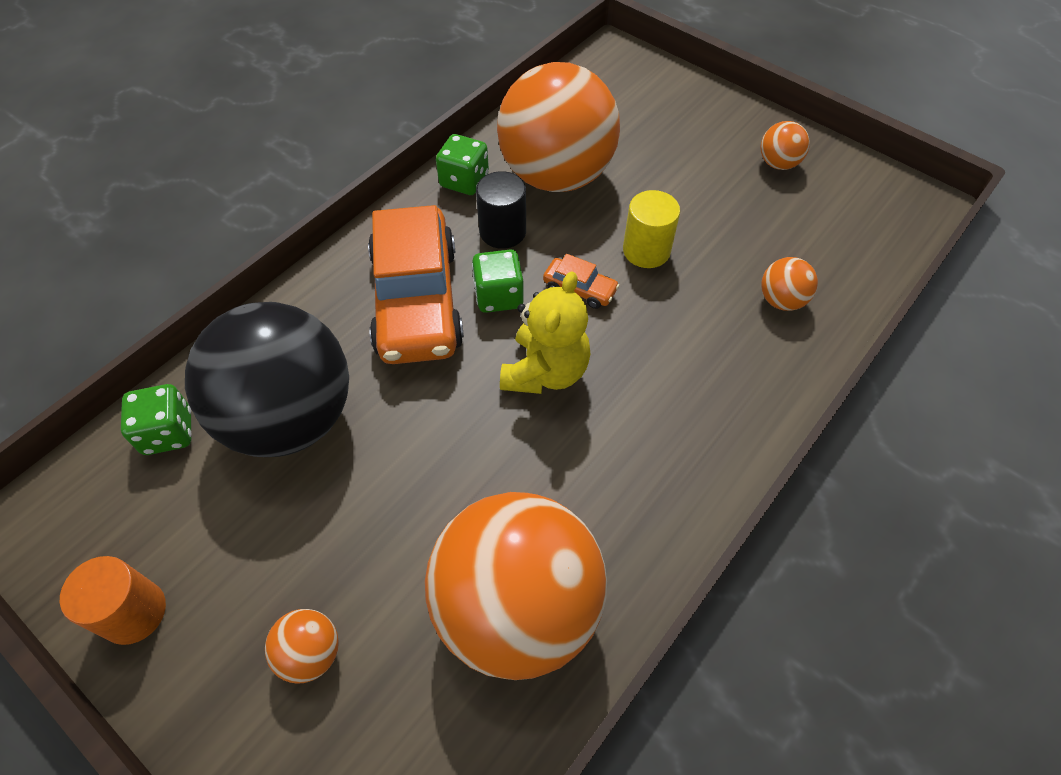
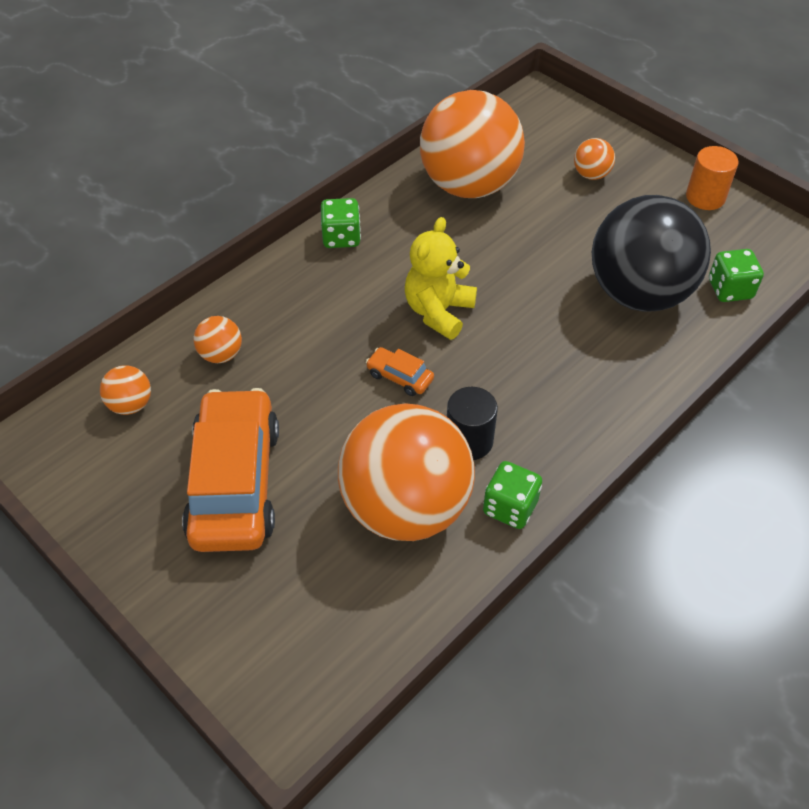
camera: 175 degrees left, 5 degrees down
orange car [368,205,464,364] -> orange car moved to [182,388,279,552]
green dice [472,249,524,313] -> green dice moved to [321,198,361,248]
yellow cylinder [623,190,680,268] -> none
orange ball [760,121,810,170] -> orange ball moved to [100,366,151,415]

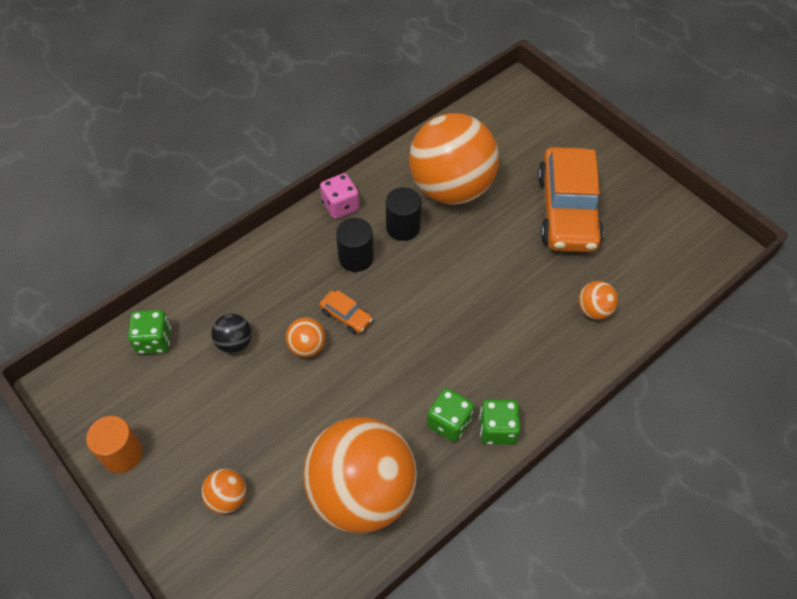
camera: 175 degrees left, 5 degrees up
orange ball [100,366,151,415] -> orange ball moved to [286,318,326,357]
orange car [366,347,434,396] -> orange car moved to [319,290,373,334]
yellow teddy bear [405,217,477,340] -> none
green dice [483,461,542,529] -> green dice moved to [427,388,474,442]
black ball [592,195,711,312] -> black ball [211,314,252,353], size x0.40
none -> pink dice [320,173,360,219]
none -> black cylinder [336,218,374,272]

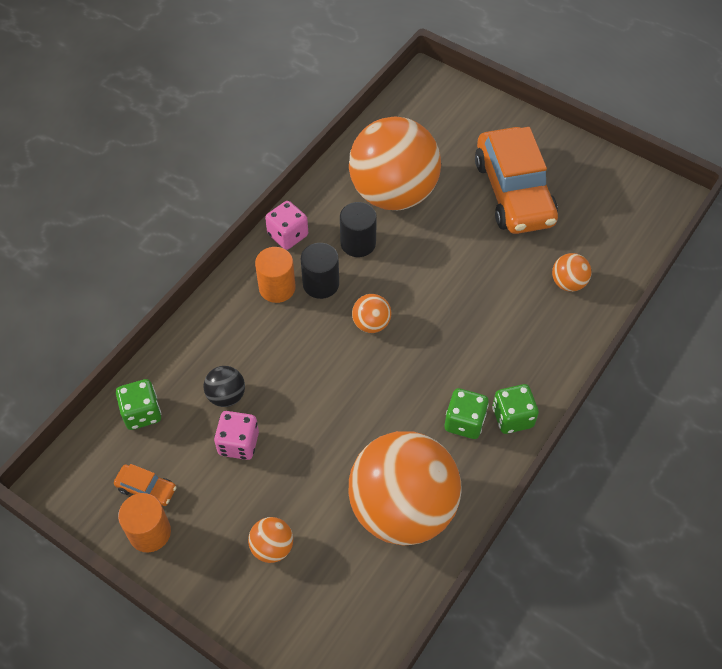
camera: 15 degrees left, 0 degrees up
orange ball [286,318,326,357] -> orange ball moved to [352,294,391,333]
orange car [319,290,373,334] -> orange car moved to [114,464,177,506]
none -> pink dice [214,411,259,460]
none -> orange cylinder [255,247,296,303]

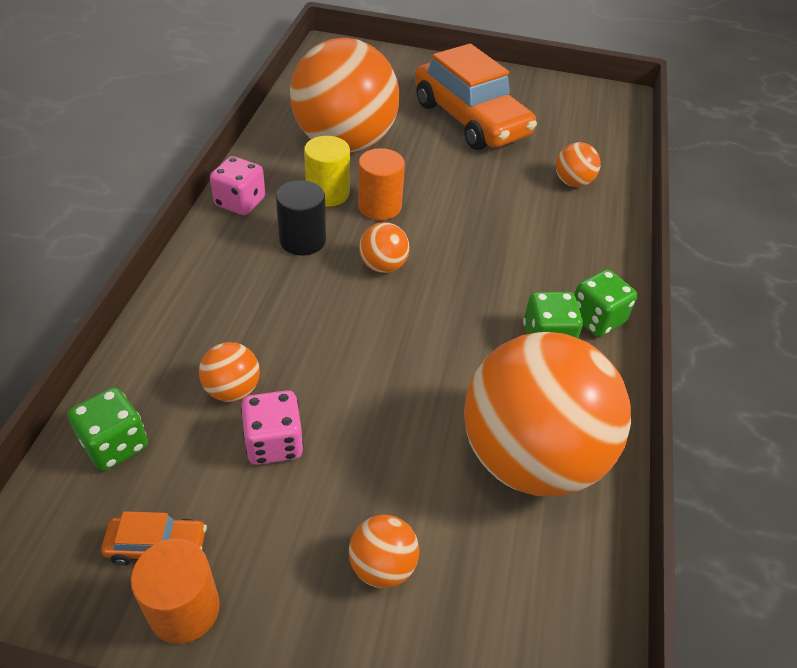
camera: 25 degrees left, 10 degrees down
black ball [203,366,245,407] -> orange ball [199,342,260,402]
orange cylinder [255,247,296,303] -> orange cylinder moved to [358,148,405,220]
black cylinder [340,202,377,257] -> yellow cylinder [304,136,350,207]

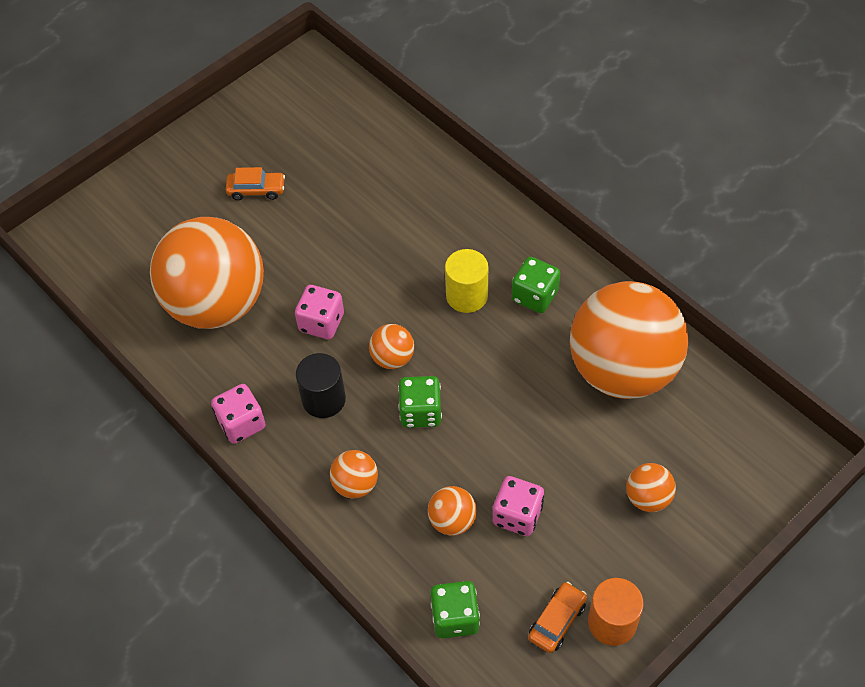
camera: 50 degrees left, 10 degrees up
yellow cylinder [304,136,350,207] -> yellow cylinder moved to [445,249,488,313]
orange cylinder [358,148,405,220] -> pink dice [295,285,344,339]
orange car [415,44,537,150] -> orange car [226,167,285,200], size x0.41
orange ball [556,142,601,187] -> orange ball moved to [330,450,378,498]
green dice [575,269,637,337] -> green dice moved to [398,376,442,428]

